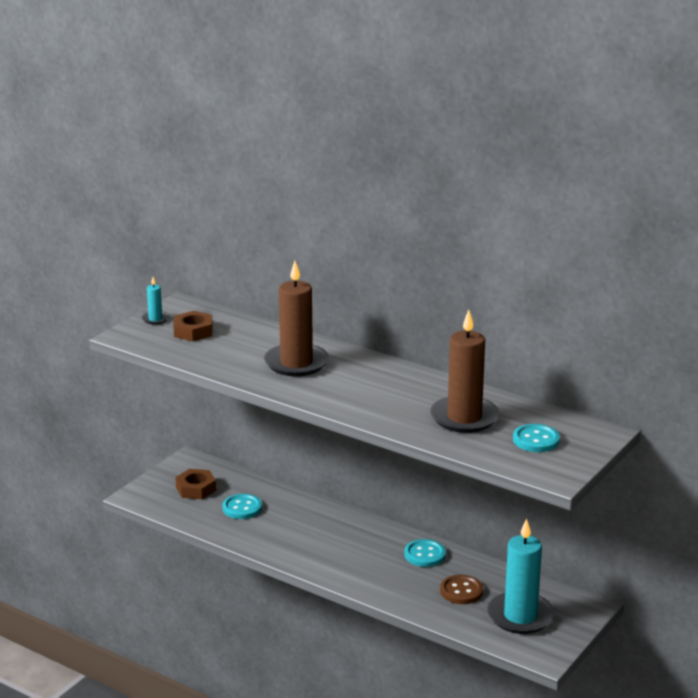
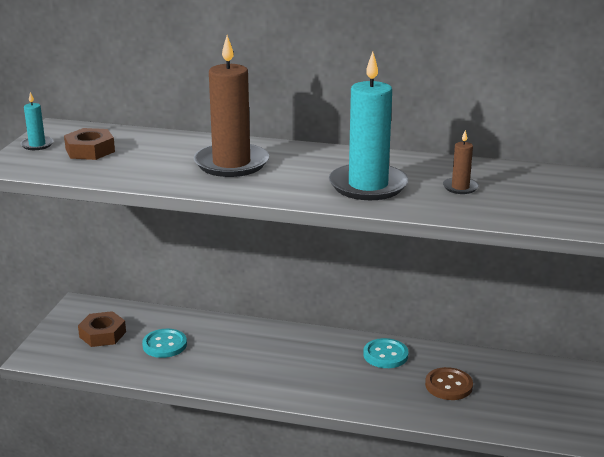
camera: 20 degrees left, 0 degrees up
brown candle [430,310,500,433] -> brown candle [443,130,479,194], size x0.45
turquoise candle [487,518,555,634] -> turquoise candle moved to [329,52,408,200]
turquoise button [513,424,560,452] -> none

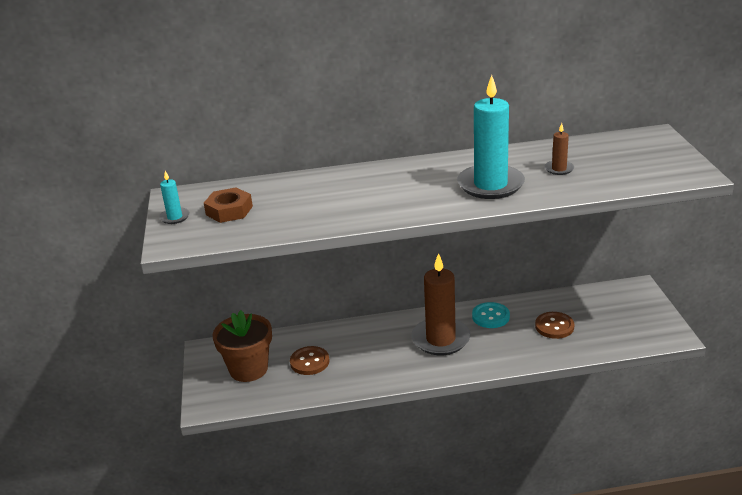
camera: 20 degrees left, 5 degrees up
brown nut [78,311,126,347] -> brown flower pot [212,310,272,382]
turquoise button [142,329,187,358] -> brown button [290,346,329,375]
brown candle [194,35,269,177] -> brown candle moved to [411,253,470,355]

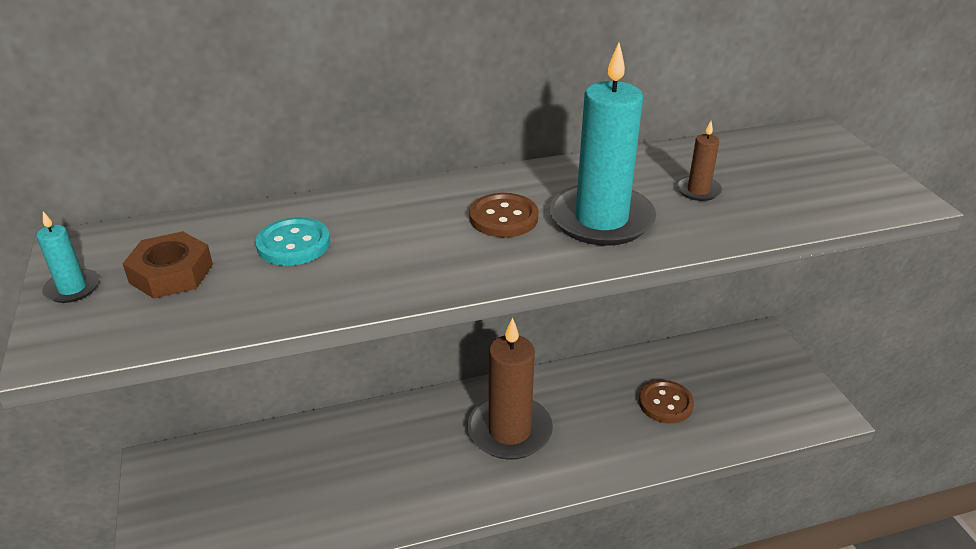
camera: 10 degrees left, 5 degrees up
brown flower pot [212,310,272,382] -> none
brown button [290,346,329,375] -> brown button moved to [469,193,538,237]
turquoise button [472,302,510,328] -> turquoise button moved to [255,217,330,266]

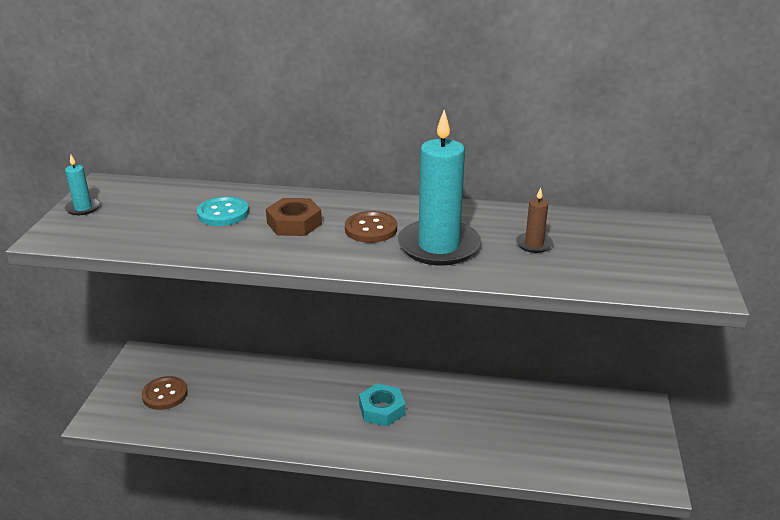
camera: 25 degrees right, 5 degrees down
brown nut [123,231,213,299] -> brown nut moved to [266,198,322,236]
brown candle [467,317,553,460] -> turquoise nut [359,384,405,426]
brown button [639,380,694,424] -> brown button moved to [142,376,188,410]

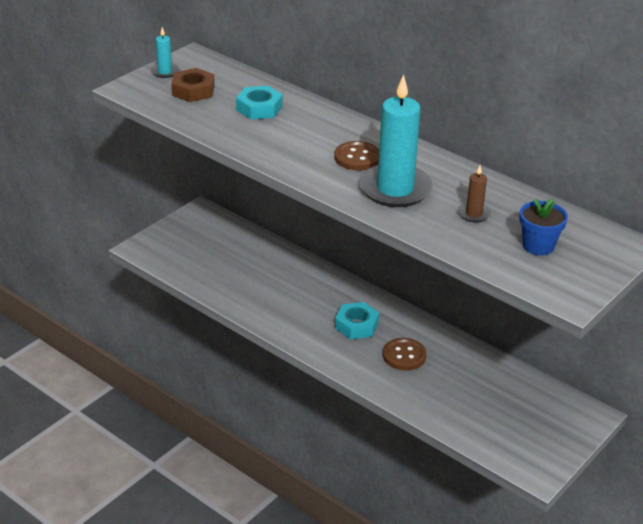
camera: 30 degrees right, 5 degrees up
brown button [142,376,188,410] -> brown button moved to [383,338,426,371]
turquoise button [197,196,249,226] -> turquoise nut [236,86,283,119]
brown nut [266,198,322,236] -> brown nut moved to [171,68,215,102]
none -> blue flower pot [519,198,568,255]

